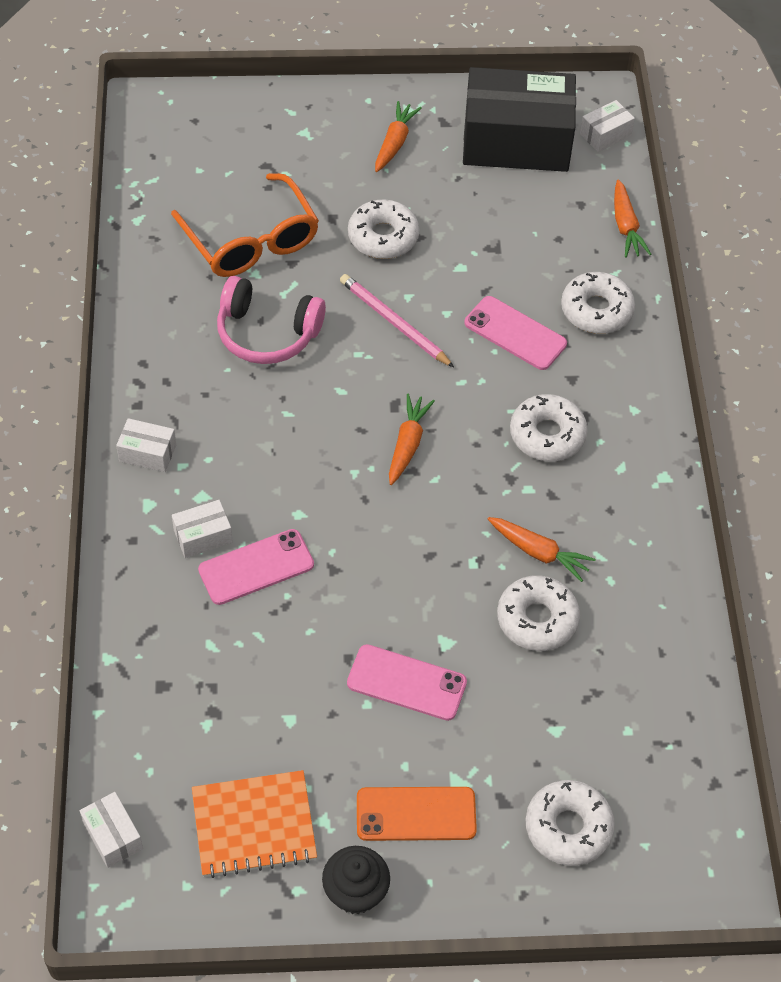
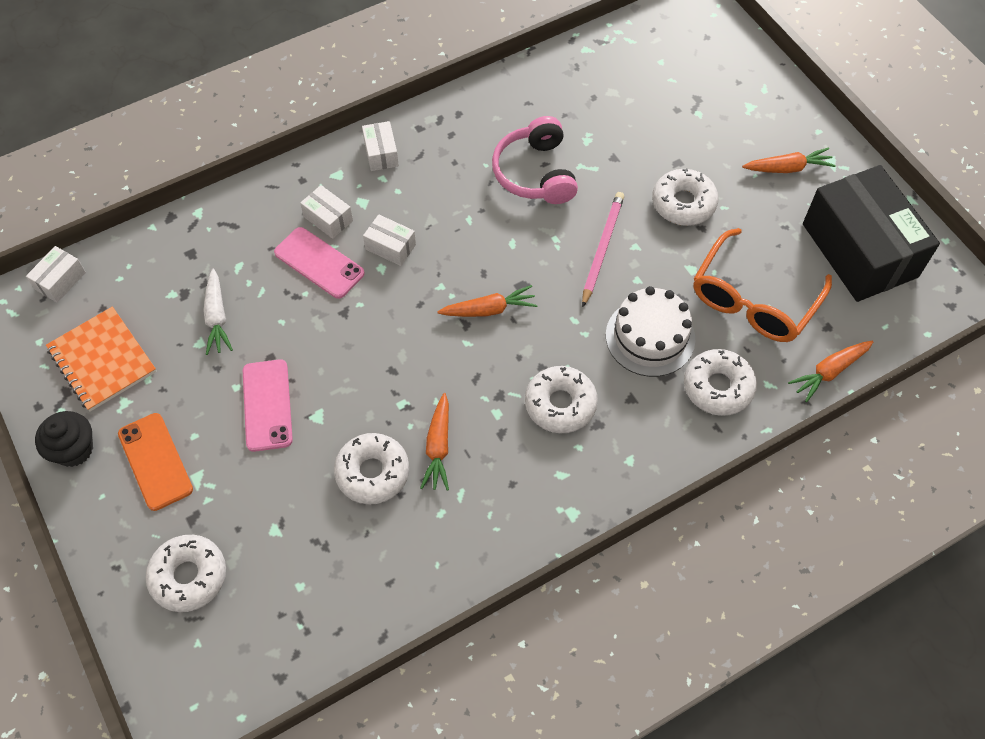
camera: 65 degrees right, 5 degrees up
orange glasses [171,173,319,277] -> orange glasses moved to [694,228,832,342]
pink phone [464,296,567,370] -> white cake [606,286,695,377]
white box [580,100,635,152] -> white box moved to [363,214,416,266]
none -> white carrot [203,268,233,355]

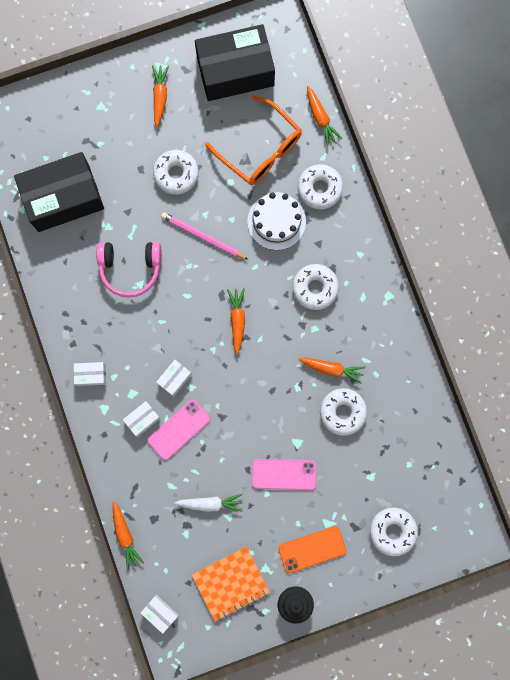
camera: 80 degrees left, 20 degrees up
none -> black box [14,152,104,232]
none -> orange carrot [113,501,144,570]

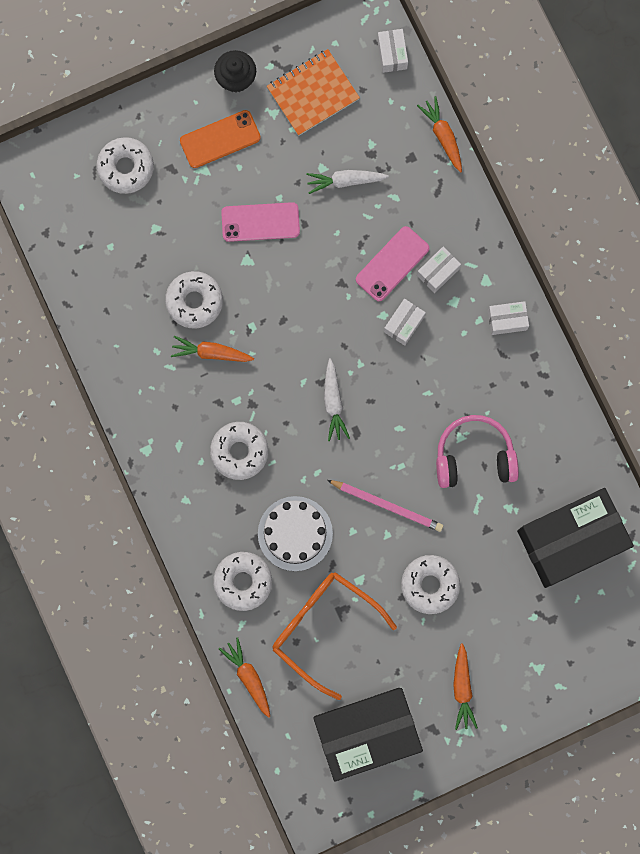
camera: 175 degrees right, 0 degrees up
white box [140,595,178,634] -> white box turned 45 degrees clockwise [377,29,408,73]
orange carrot [227,288,245,355] -> white carrot [324,358,350,441]

